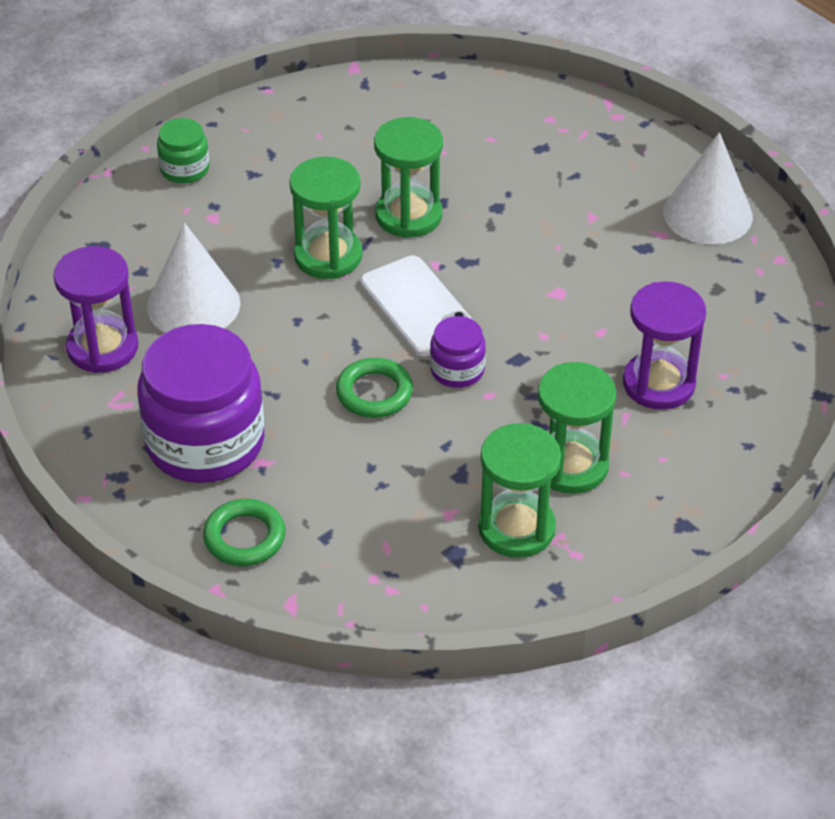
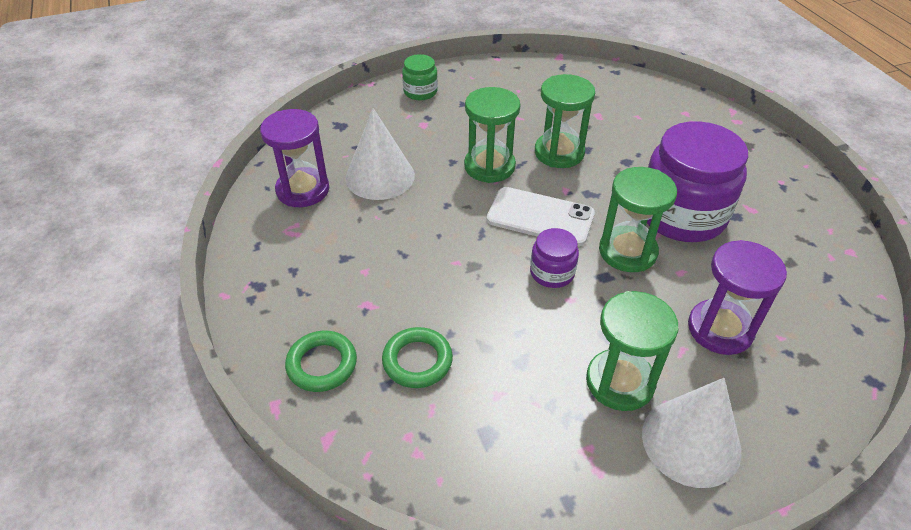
camera: 20 degrees right, 0 degrees up
purple jar [137,324,264,483] -> purple jar moved to [647,121,748,242]
green ring [336,358,413,418] -> green ring moved to [382,327,453,388]
white phone [360,256,473,356] -> white phone turned 60 degrees counterclockwise [487,187,595,246]
green hourglass [478,423,561,558] -> green hourglass moved to [599,167,677,272]
white cone [663,132,753,245] -> white cone moved to [642,378,741,488]

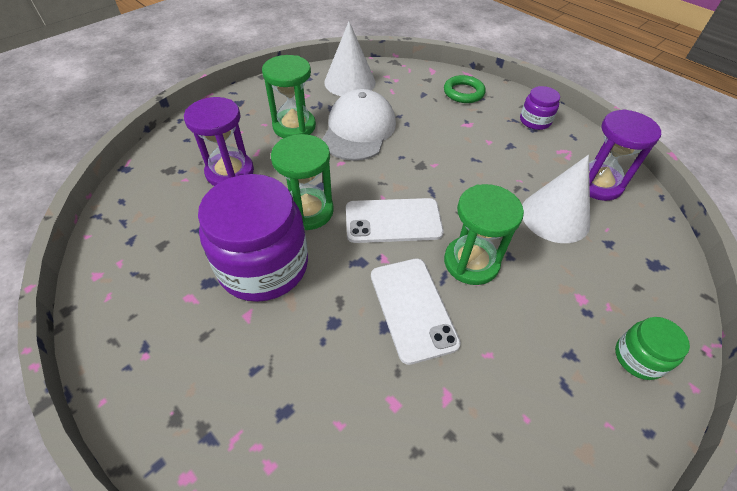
camera: 155 degrees right, 5 degrees up
green ring [382,327,453,388] -> none
purple jar [530,228,579,288] -> purple jar moved to [520,86,560,130]
green hourglass [535,74,595,168] -> white phone [371,258,461,365]
white cone [642,378,741,488] -> white cone moved to [324,21,376,96]
none -> white cap [322,89,396,161]

